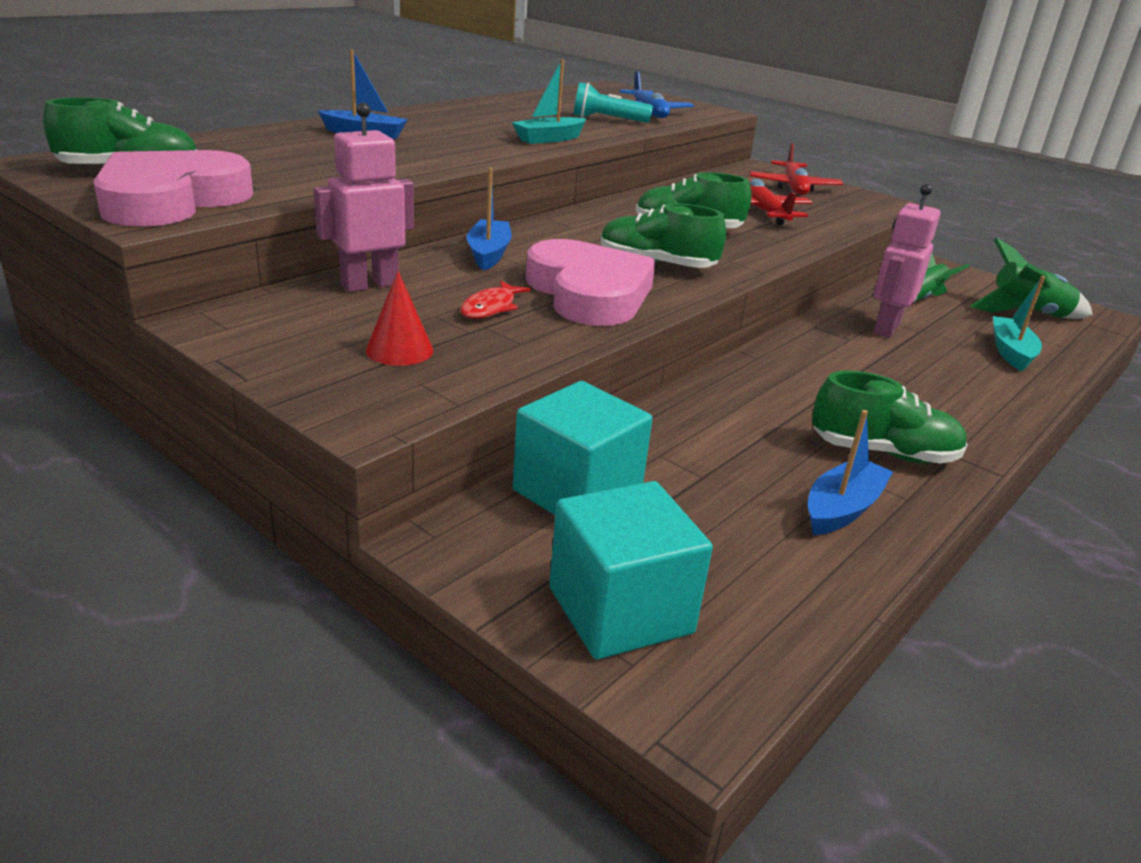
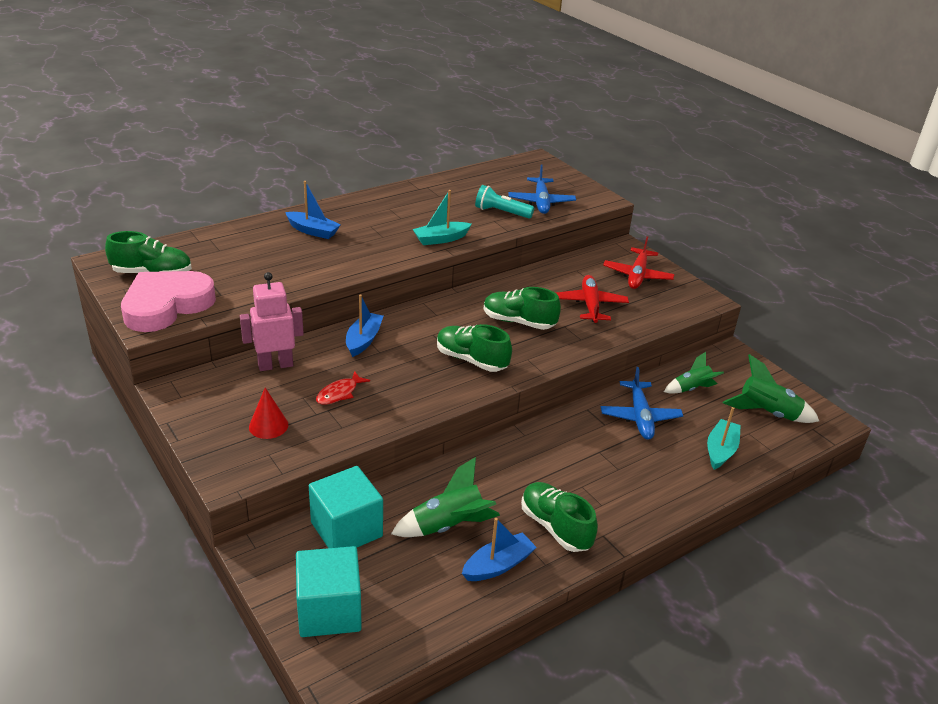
camera: 15 degrees right, 5 degrees up
pink heart [526,239,655,326] -> none
green shoe [812,371,968,463] -> green shoe turned 150 degrees counterclockwise [521,482,598,552]
pink robot [873,184,941,338] -> blue plane [601,367,683,440]
none -> green rocket [391,457,500,537]

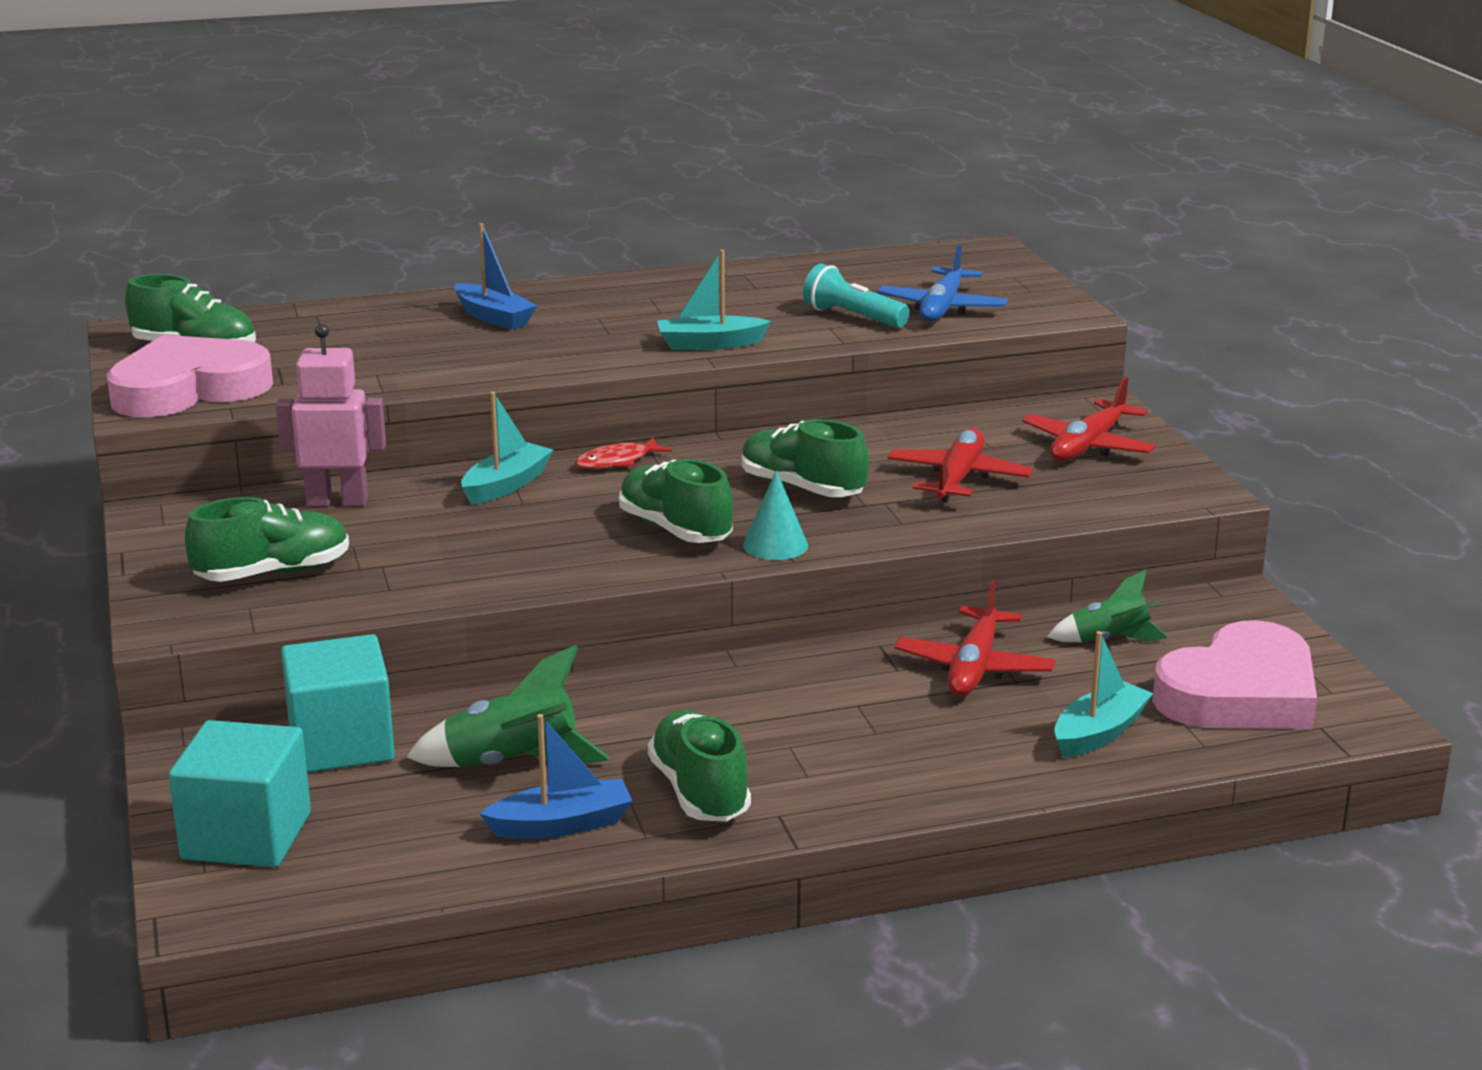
camera: 20 degrees right, 10 degrees down
red cone [249,388,288,439] -> green shoe [185,497,349,582]
red fish [316,371,370,405] -> red fish moved to [575,438,672,469]
blue boat [346,294,384,357] -> turquoise boat [461,392,553,505]
blue plane [601,367,683,440] -> red plane [895,579,1055,696]
green rocket [723,354,819,423] -> pink heart [1152,620,1317,729]
none -> turquoise cone [743,470,808,560]

